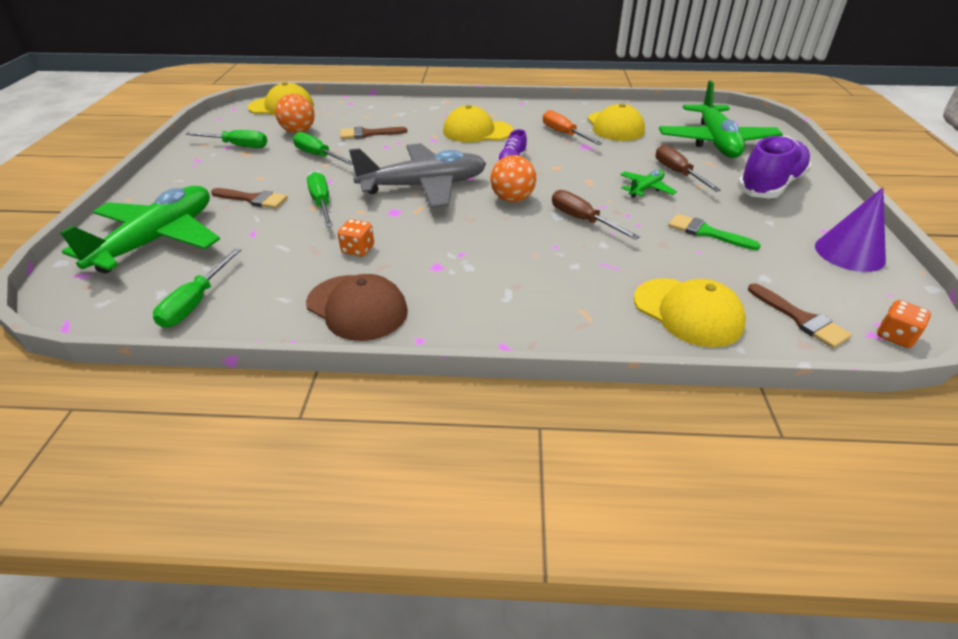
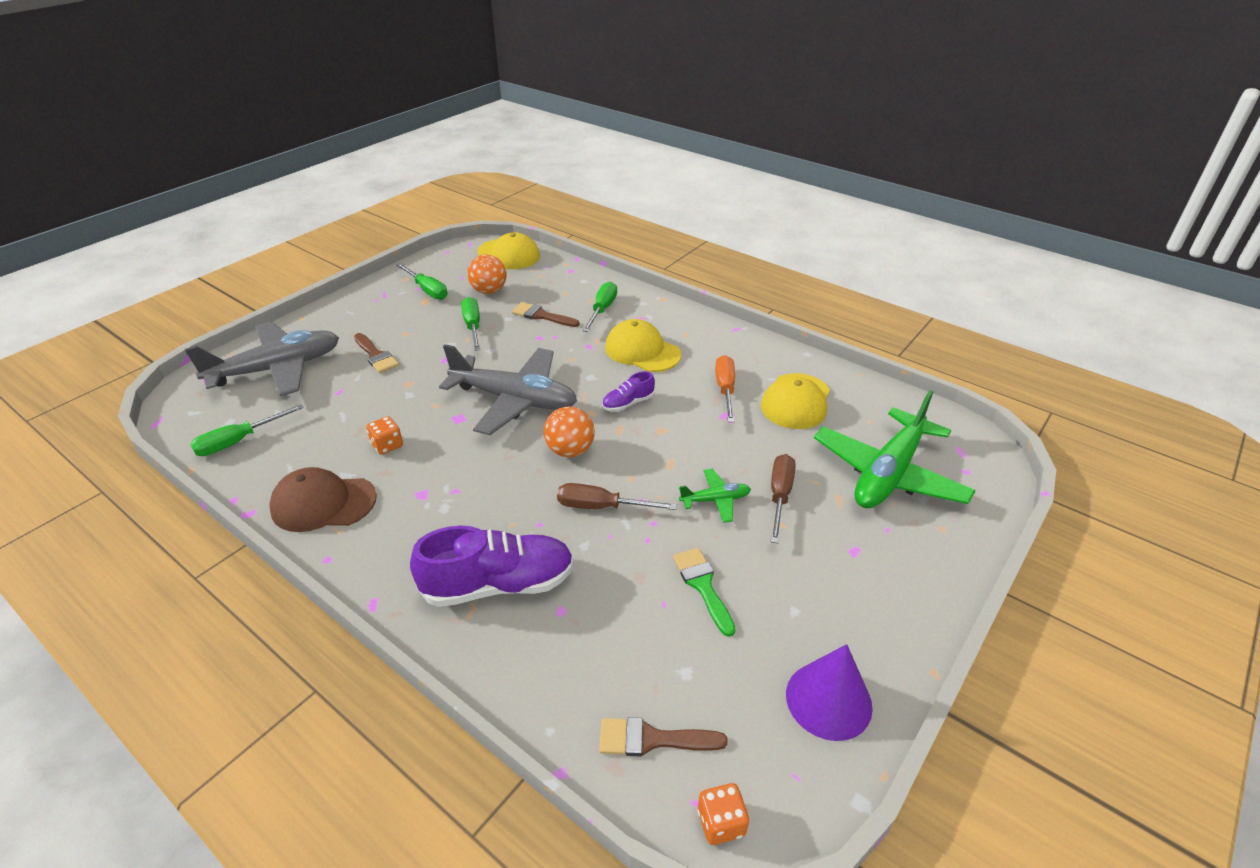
camera: 35 degrees right, 0 degrees up
green plane [60,186,220,274] -> grey plane [185,322,339,396]
brown cap [306,274,408,341] -> brown cap turned 105 degrees clockwise [269,467,377,532]
green screwdriver [307,172,333,227] -> green screwdriver moved to [583,281,617,332]
brown screwdriver [552,190,640,240] -> brown screwdriver turned 75 degrees counterclockwise [557,483,677,510]
yellow cap [634,278,746,347] -> none
purple shoe [737,136,811,198] -> purple shoe moved to [410,526,574,607]
brown brush [748,283,852,348] -> brown brush turned 90 degrees clockwise [599,717,728,757]

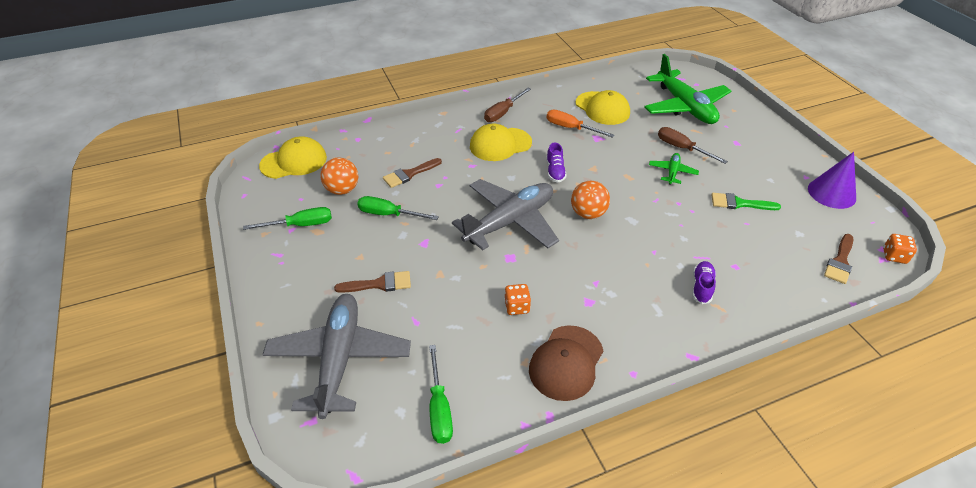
camera: 60 degrees left, 5 degrees up
purple shoe [410,526,574,607] -> purple shoe [692,261,716,304], size x0.49
brown screwdriver [557,483,677,510] -> brown screwdriver moved to [484,88,531,122]
green screwdriver [583,281,617,332] -> none

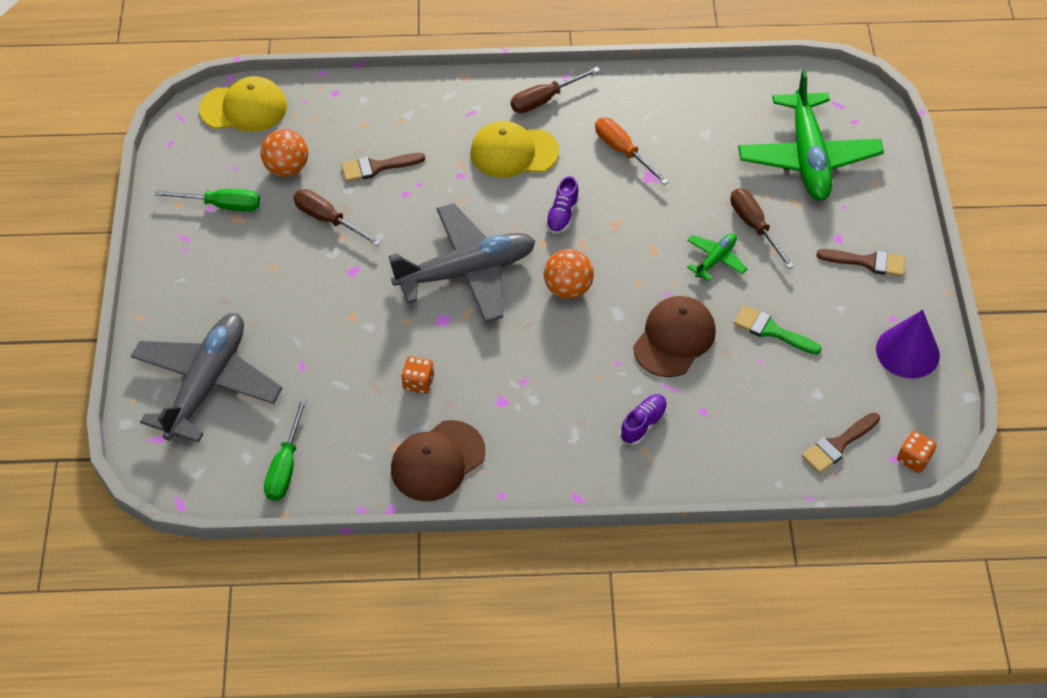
camera: 20 degrees right, 10 degrees up
brown brush [334,271,411,293] -> brown brush moved to [816,249,905,277]
green screwdriver [357,196,439,220] -> brown screwdriver [293,189,381,246]
yellow cap [575,90,630,125] -> none
none -> brown cap [633,296,716,377]

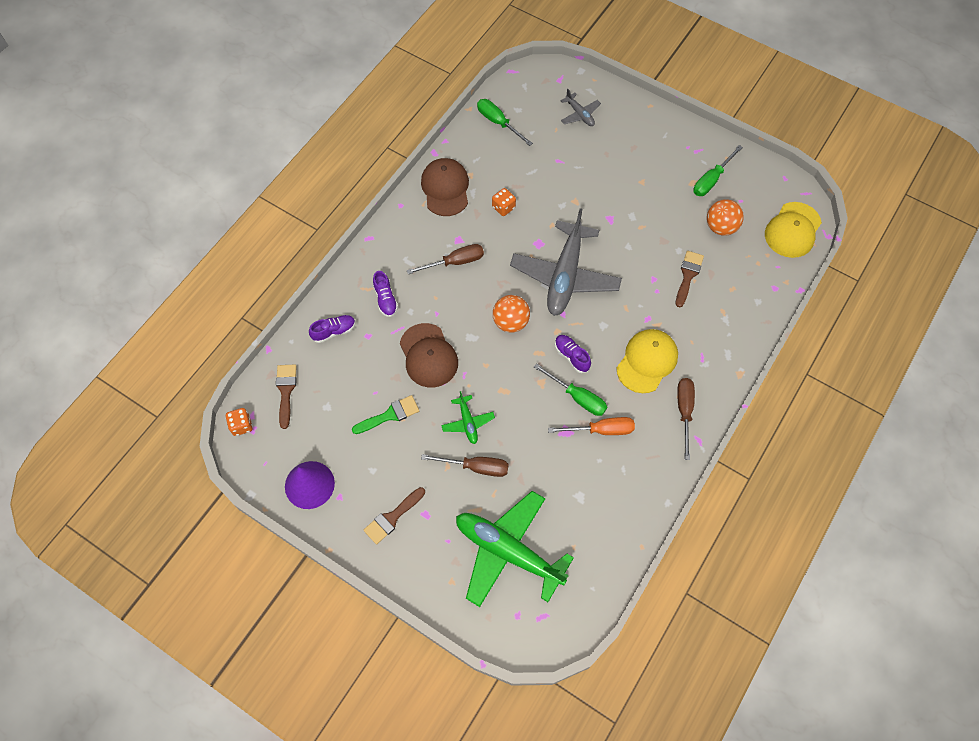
camera: 125 degrees right, 10 degrees up
grey plane [131,313,282,443] -> grey plane [560,89,601,126], size x0.45
brown screwdriver [293,189,381,246] -> brown screwdriver moved to [407,244,484,274]
none -> purple shoe [309,315,355,343]
none -> green screwdriver [534,363,607,416]

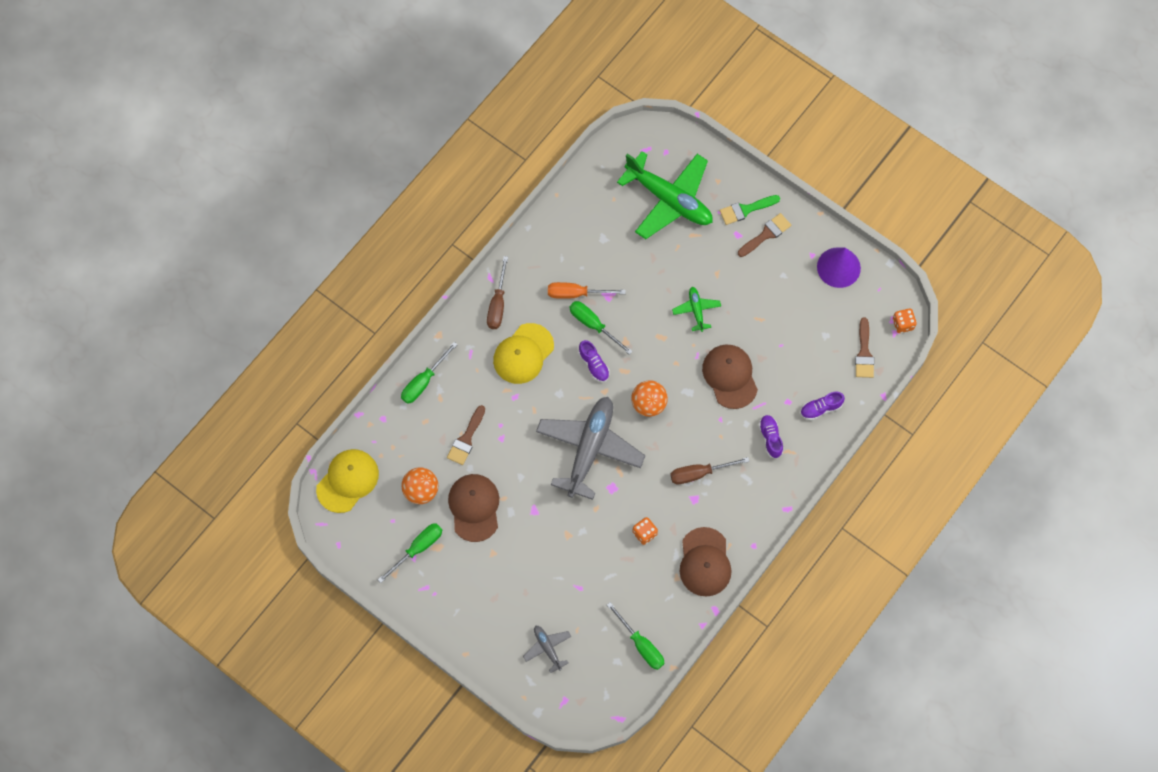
camera: 175 degrees left, 5 degrees up
green brush [352,395,419,434] -> green brush moved to [720,195,780,225]
brown screwdriver [421,454,509,477] -> none
none -> green screwdriver [401,342,458,404]
none -> brown cap [448,474,499,542]

